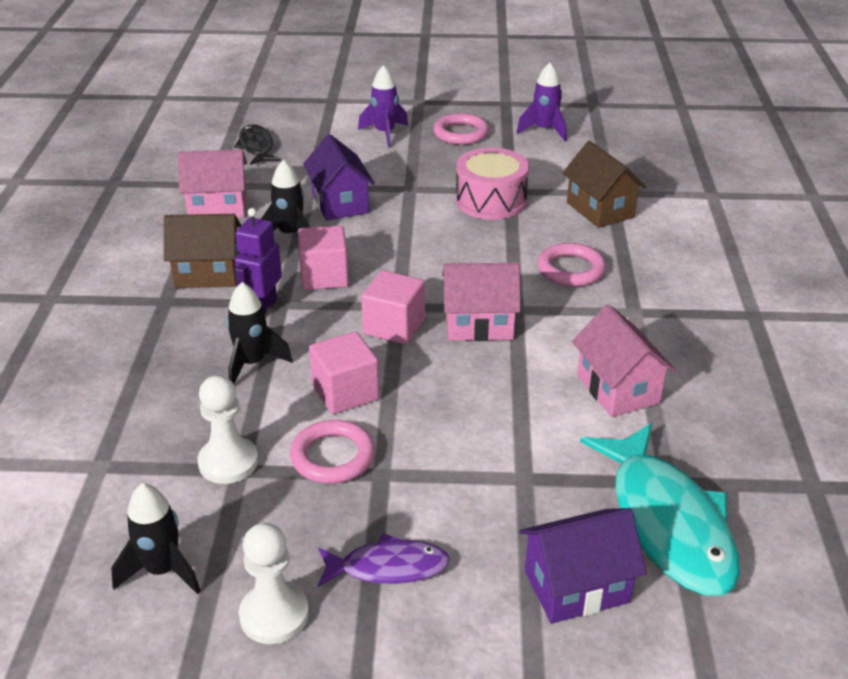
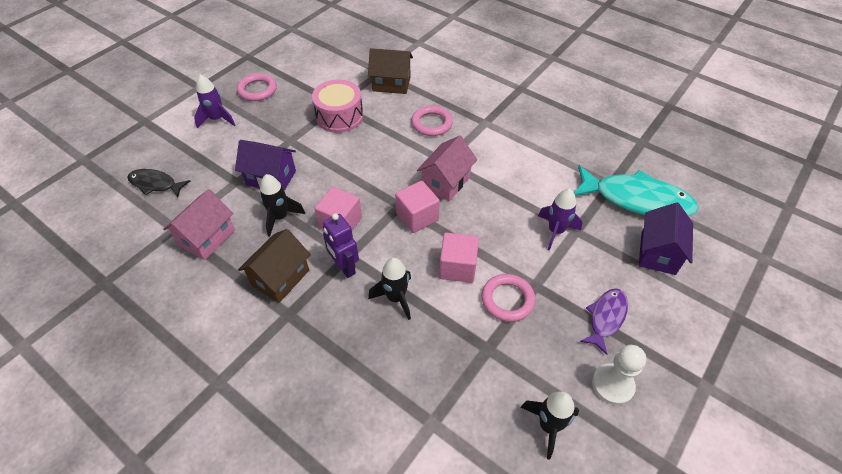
camera: 55 degrees left, 15 degrees up
white pawn [198,375,258,484] -> none
purple rocket [517,63,567,141] -> purple rocket moved to [538,189,582,251]
pink house [572,304,676,417] -> none

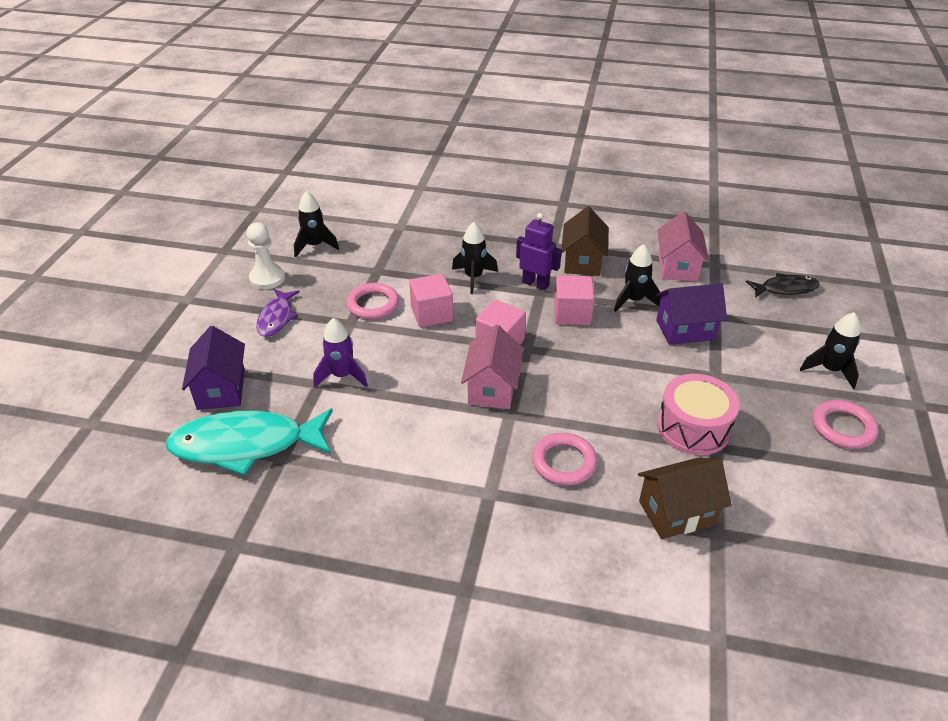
camera: 155 degrees right, 10 degrees down
purple rocket [194,75,235,128] -> black rocket [800,312,860,389]

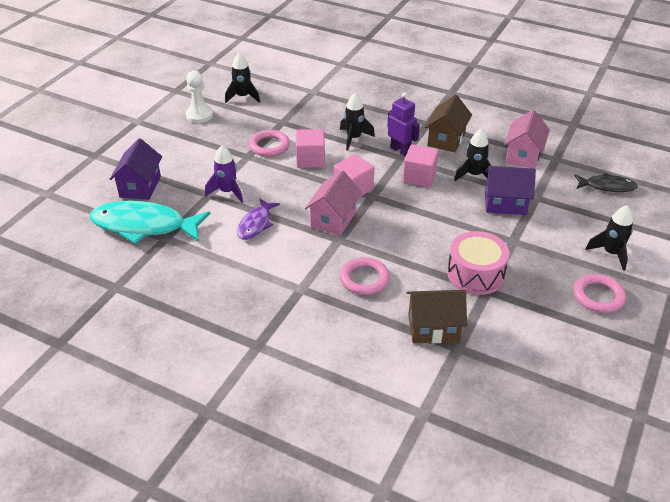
camera: 15 degrees right, 0 degrees up
purple fish [256,289,299,337] -> purple fish moved to [237,198,280,240]

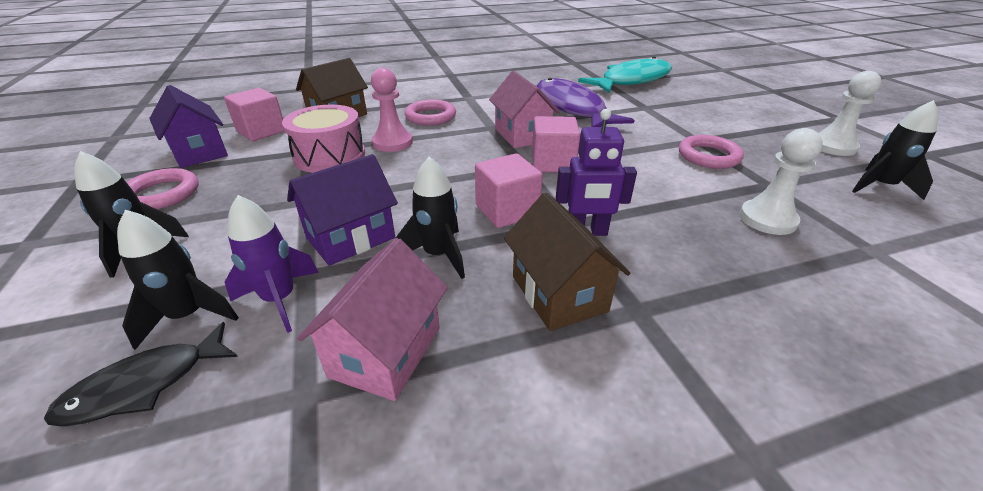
camera: 135 degrees right, 5 degrees down
purple house [110,138,162,200] -> purple house moved to [149,85,228,168]
purple rocket [205,145,243,203] -> purple rocket moved to [225,195,319,333]
purple fish [237,198,280,240] -> purple fish [537,78,635,127], size x1.84
pink cube [296,129,325,168] -> pink cube moved to [224,88,284,141]
black rocket [340,93,375,150] -> black rocket moved to [117,210,239,350]
pink house [504,110,550,169] -> pink house turned 45 degrees clockwise [297,238,448,401]
none -> pink pawn [371,68,413,152]
none -> white pawn [740,128,823,235]

